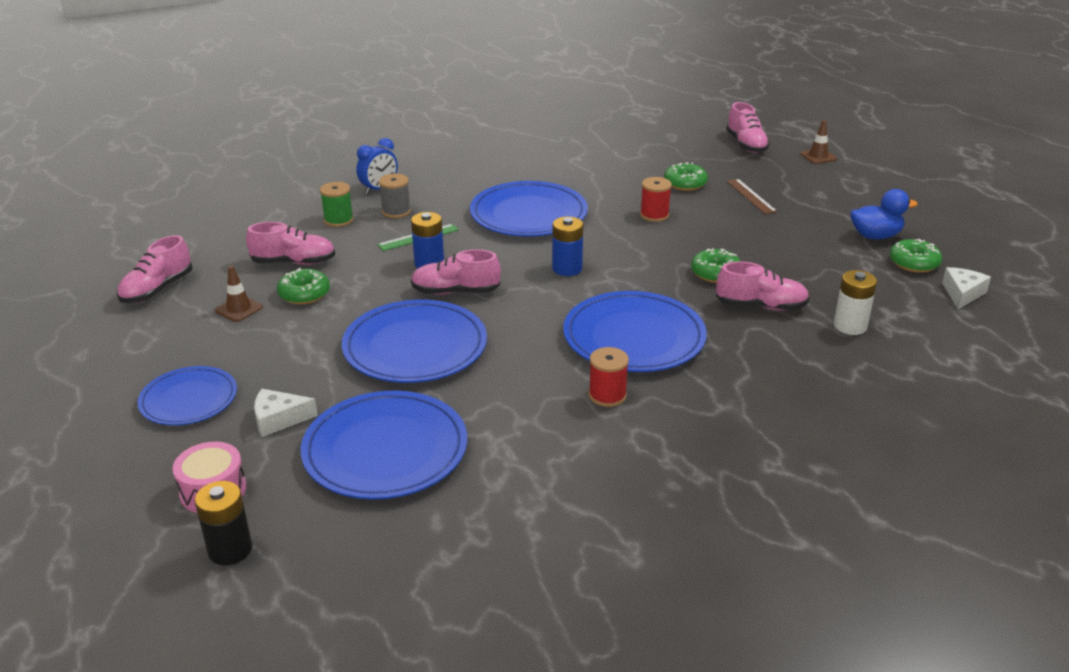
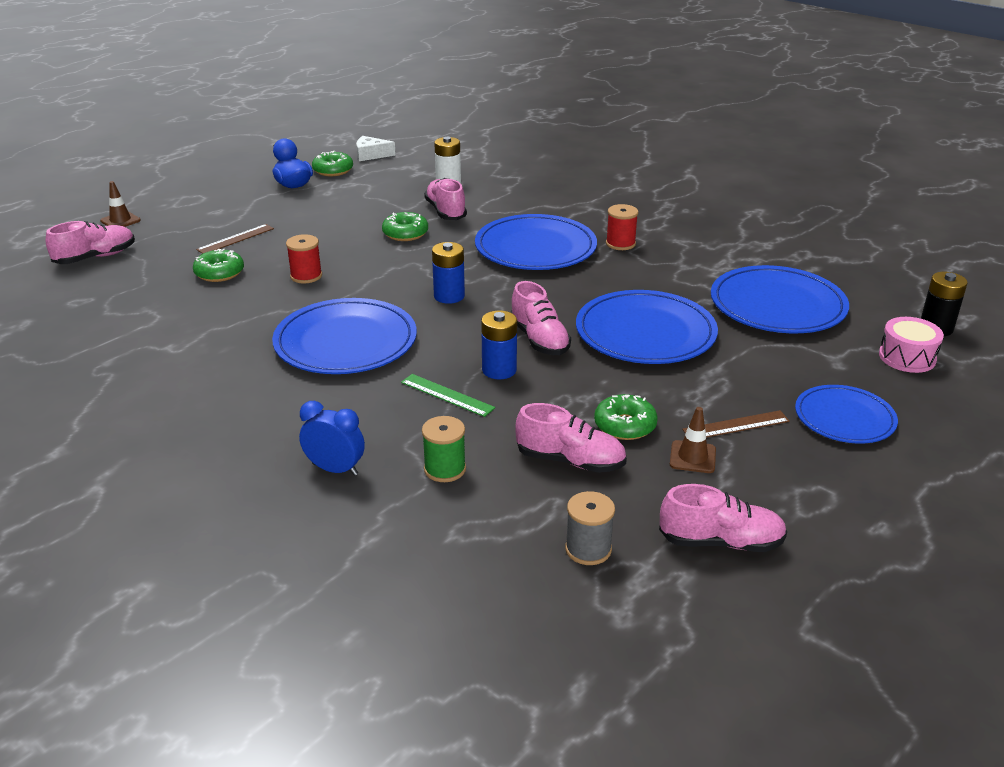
camera: 115 degrees left, 0 degrees up
pink shoe [246,222,335,265] -> pink shoe turned 135 degrees clockwise [515,403,627,473]
white cheese [254,389,318,437] -> none
grey spool [379,174,411,218] -> grey spool moved to [565,491,615,565]
none -> brown ruler [682,410,790,438]

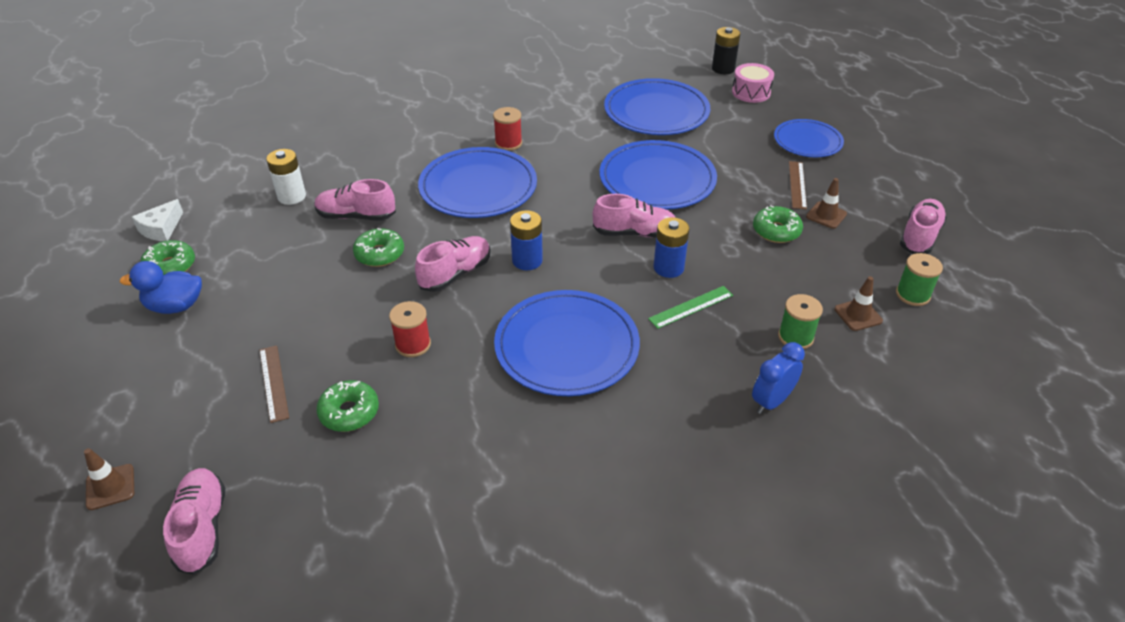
camera: 65 degrees left, 10 degrees up
pink shoe [515,403,627,473] -> pink shoe moved to [415,236,491,292]
grey spool [565,491,615,565] -> green spool [896,253,943,306]
none -> brown traffic cone [834,276,883,331]

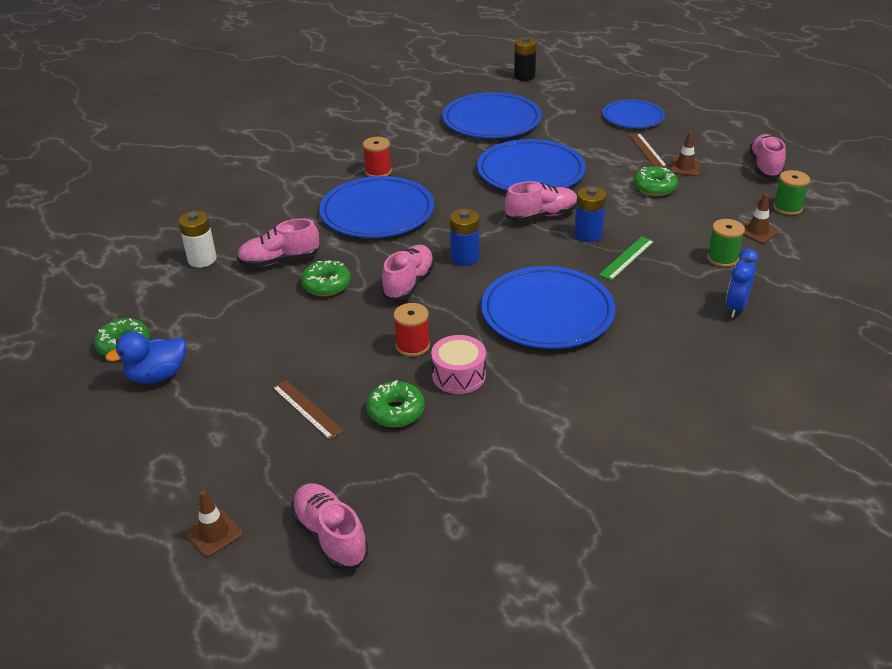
camera: 20 degrees left, 5 degrees down
white cheese [132,199,183,241] -> none
pink drum [732,63,774,103] -> pink drum moved to [431,335,486,394]

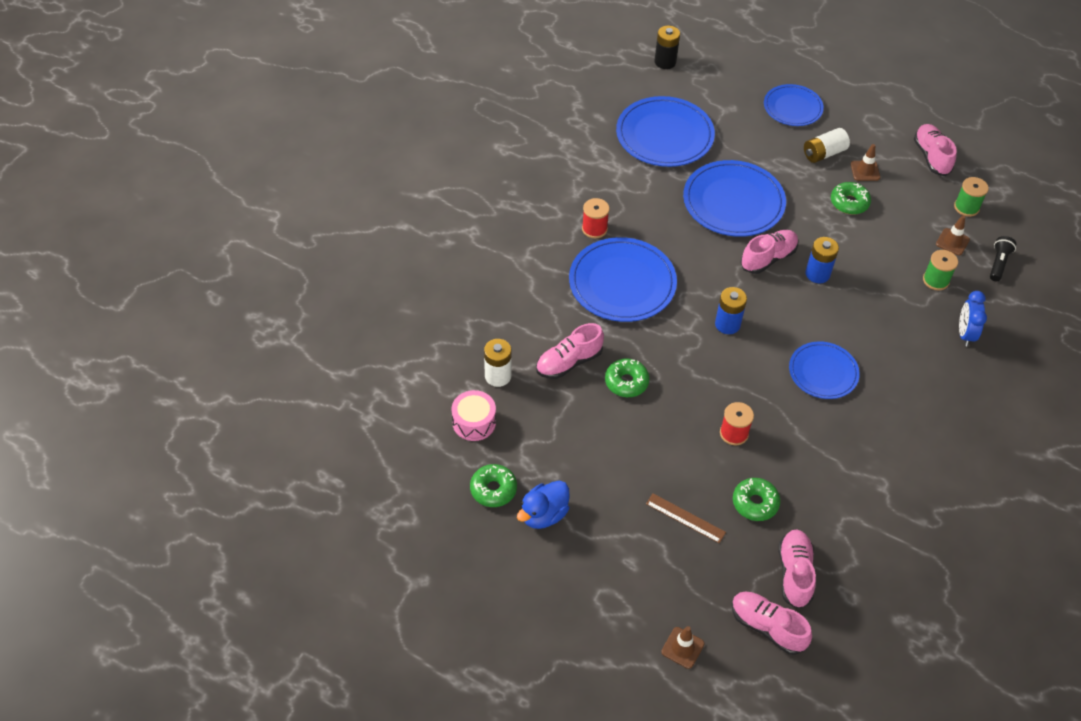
camera: 20 degrees left, 15 degrees up
pink shoe [381,245,435,301] -> pink shoe moved to [778,529,816,609]
pink drum [431,335,486,394] -> pink drum moved to [452,390,496,441]
blue plate [481,266,615,349] -> blue plate [789,341,860,399], size x0.62
green ruler [599,237,654,280] -> none
brown ruler [629,133,667,167] -> white battery [804,128,850,163]
none -> black flashlight [990,236,1016,281]

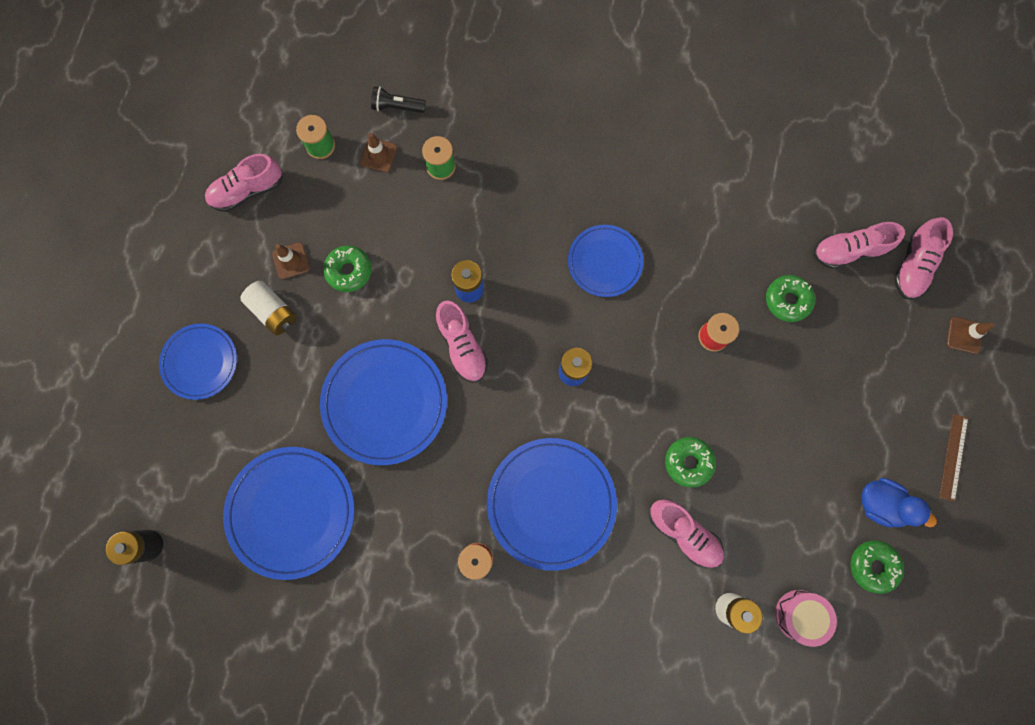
camera: 105 degrees left, 25 degrees up
brown ruler [646,493,726,543] -> brown ruler moved to [939,414,968,502]
pink shoe [740,230,799,274] -> pink shoe turned 150 degrees counterclockwise [436,300,488,383]
blue clock [959,291,987,346] -> none

